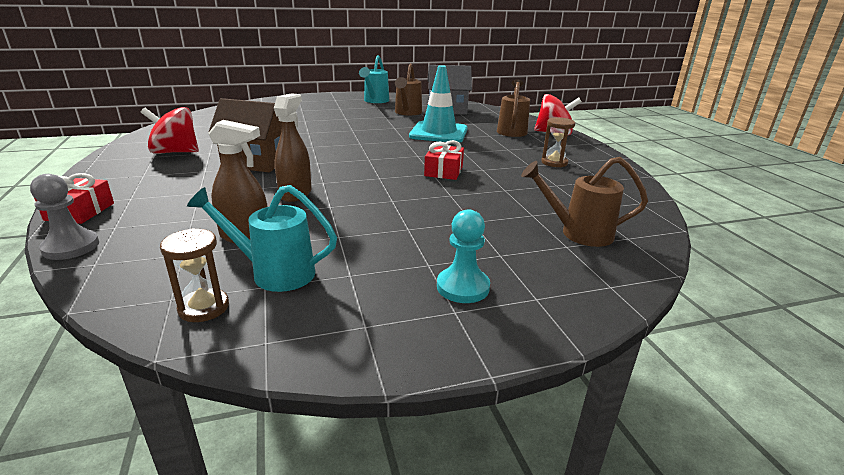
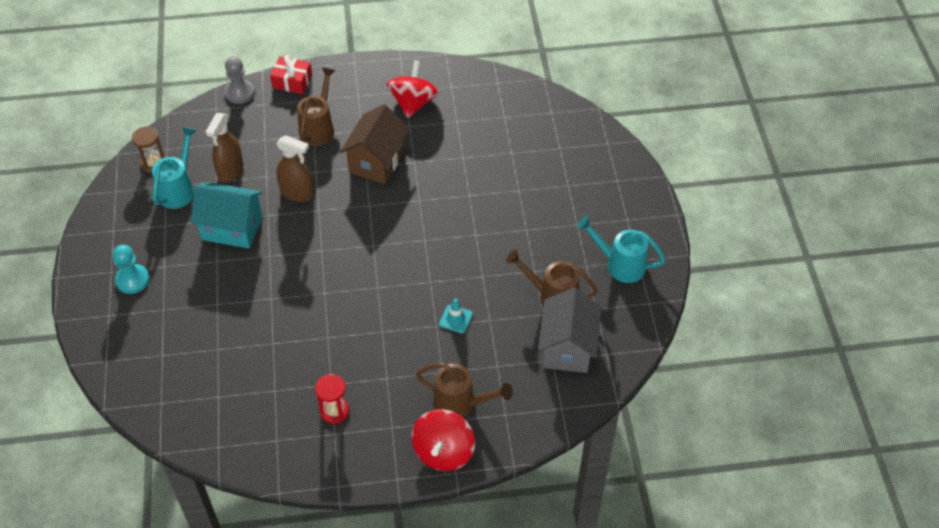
camera: 100 degrees right, 25 degrees up
turquoise traffic cone [409,65,468,143] -> turquoise traffic cone [439,298,473,333], size x0.43
red gift [424,140,464,180] -> none
brown watering can [521,157,648,247] -> brown watering can moved to [297,67,336,146]
brown hourglass [541,117,575,167] -> red hourglass [315,374,349,424]
none -> turquoise house [191,182,263,249]

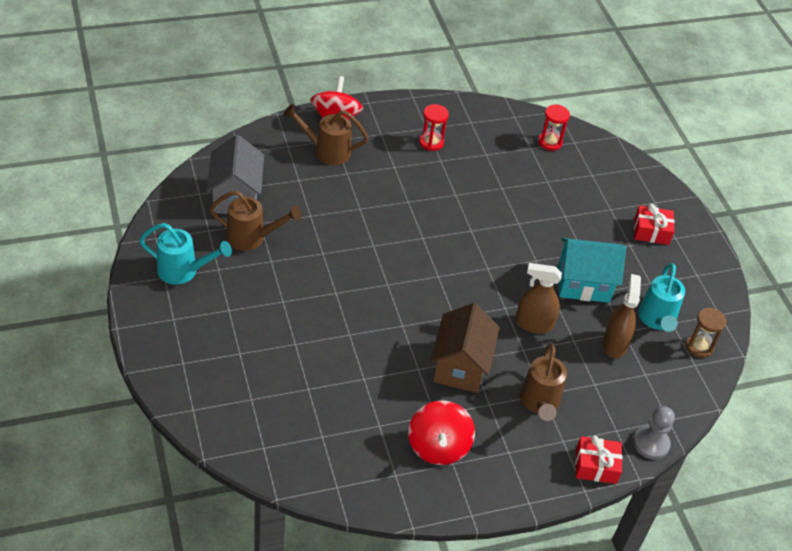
camera: 165 degrees right, 5 degrees down
turquoise pawn [113,245,150,294] -> red gift [634,204,675,245]
turquoise traffic cone [439,298,473,333] -> none
none -> red hourglass [538,105,570,151]

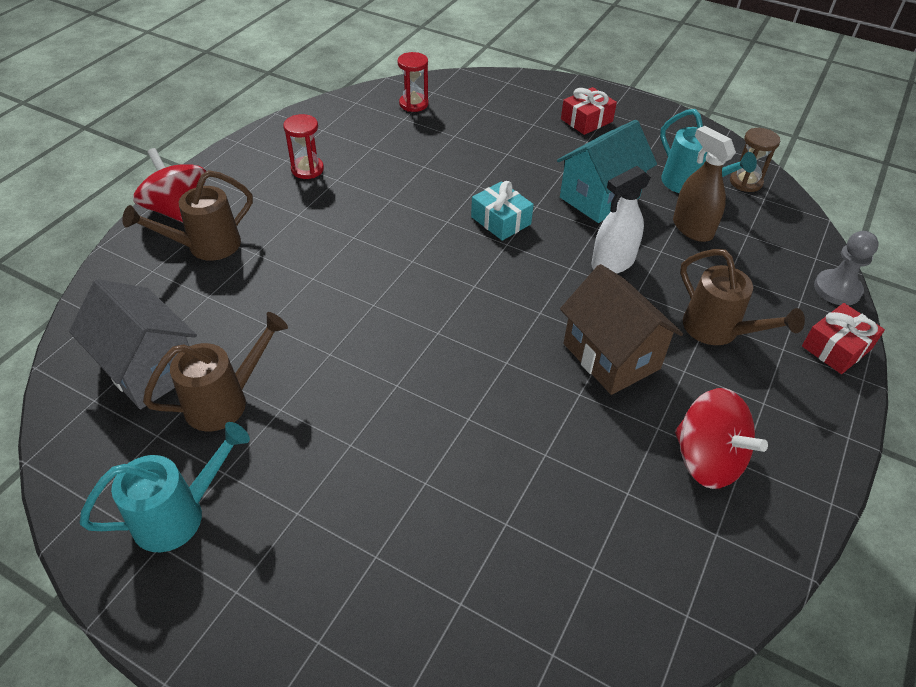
camera: 40 degrees left, 0 degrees up
brown spray bottle [516,263,562,334] -> white spray bottle [591,166,651,274]
none -> turquoise gift [471,181,534,241]

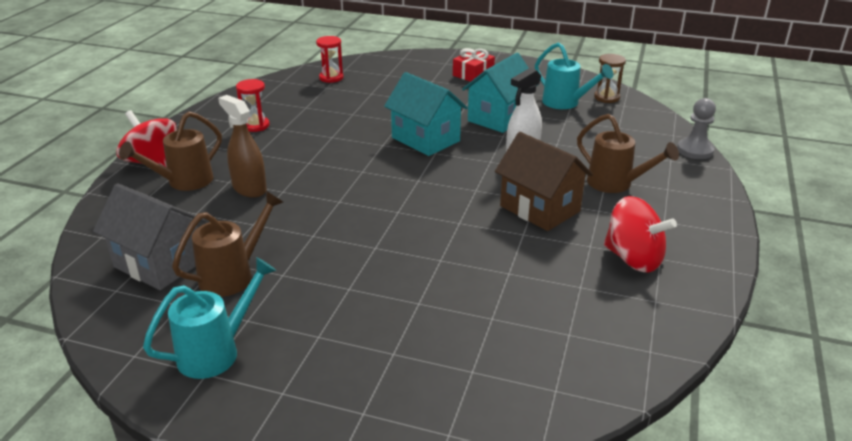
camera: 10 degrees left, 15 degrees down
turquoise gift [471,181,534,241] -> turquoise house [384,72,468,156]
brown spray bottle [673,126,736,242] -> brown spray bottle moved to [218,95,267,198]
red gift [802,303,885,374] -> none

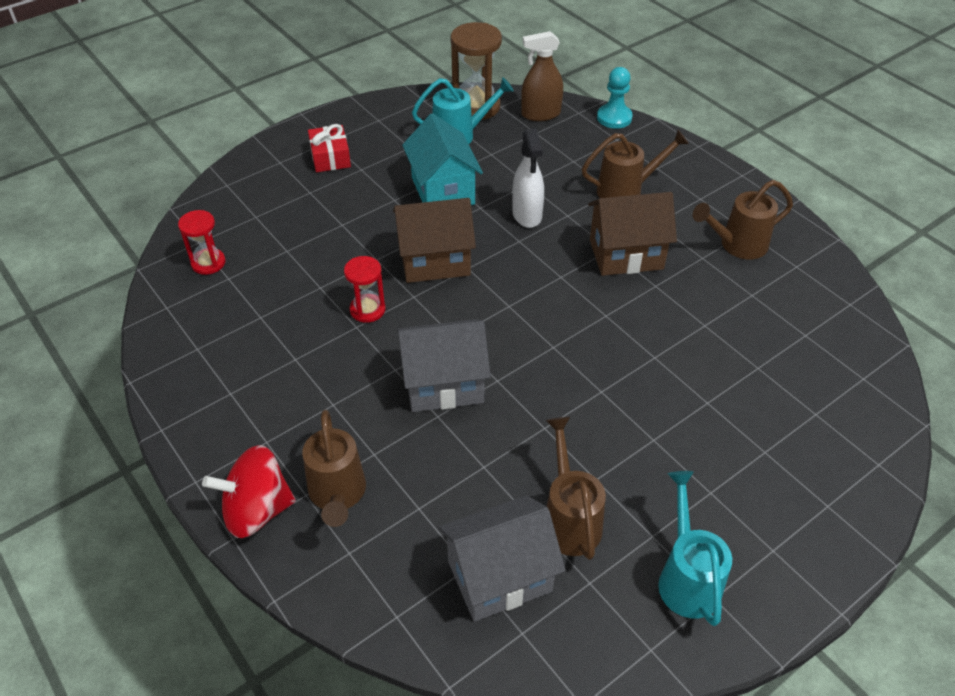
camera: 55 degrees left, 15 degrees up
brown spray bottle [218,95,267,198] -> brown spray bottle moved to [521,31,563,121]
red hourglass [236,79,270,132] -> red hourglass moved to [344,256,386,323]
turquoise house [384,72,468,156] -> brown house [393,198,476,283]
brown hourglass [594,54,626,103] -> brown hourglass [451,22,502,120], size x1.69
red spinning top [604,196,677,273] -> brown watering can [693,180,793,259]
grey pawn [677,98,716,159] -> turquoise pawn [597,67,633,129]
none -> grey house [397,319,491,412]

